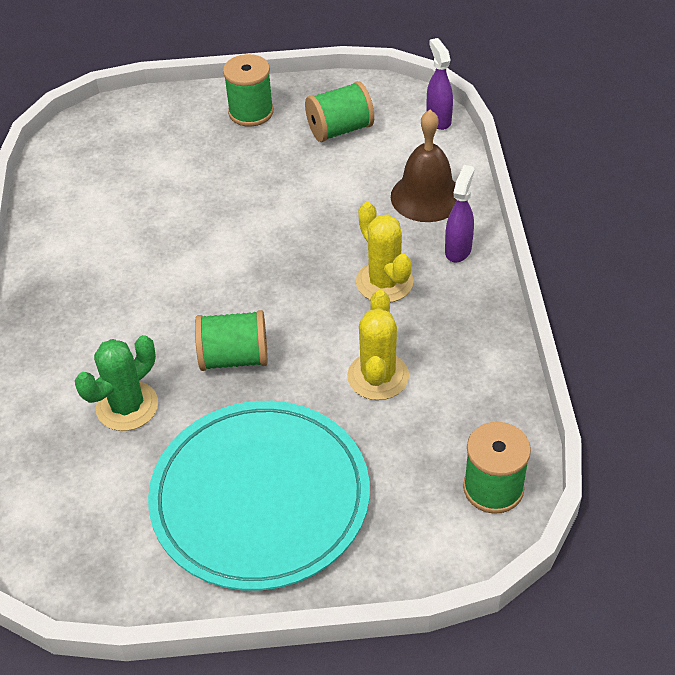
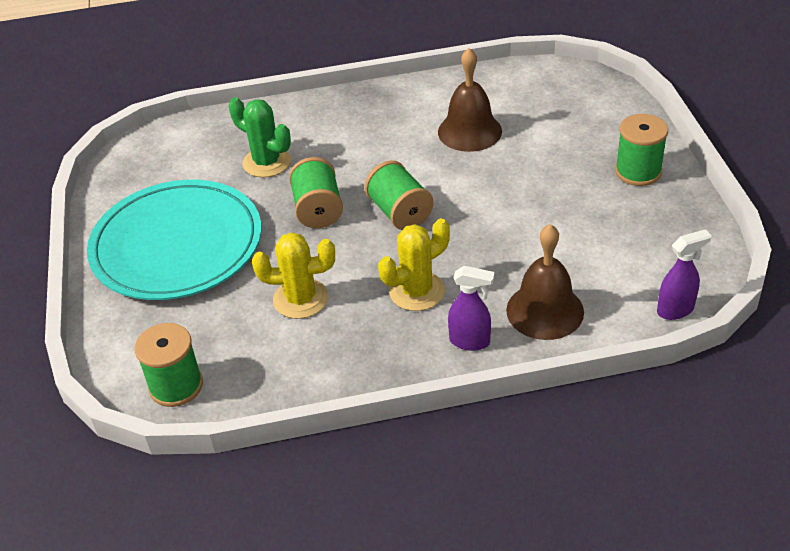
camera: 85 degrees right, 5 degrees down
green spool [305,81,374,142] -> green spool moved to [365,160,433,230]
none -> brown bell [438,48,502,152]

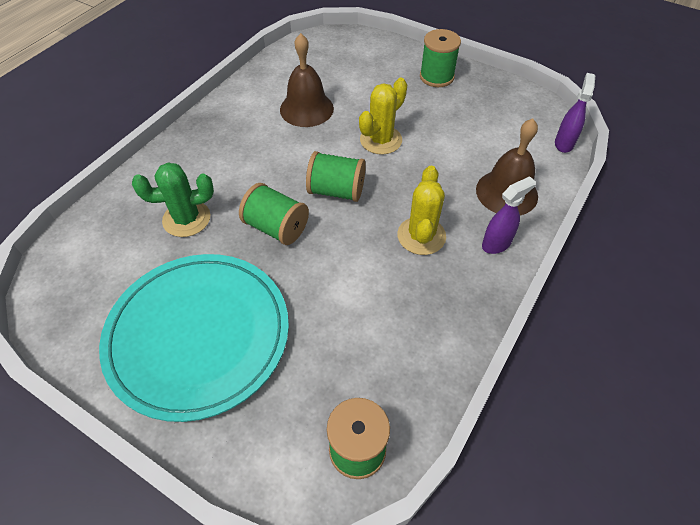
camera: 50 degrees left, 10 degrees up
yellow cactus [252,232,335,319] -> yellow cactus moved to [359,78,407,155]

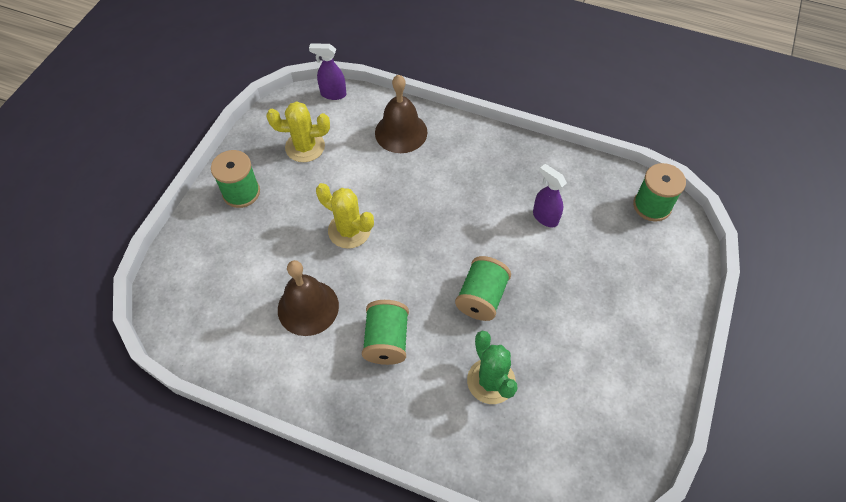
camera: 100 degrees left, 5 degrees up
turquoise plate [99,254,289,422] -> none
green spool [306,151,366,202] -> green spool moved to [362,300,409,365]
yellow cactus [397,166,446,255] -> yellow cactus moved to [266,101,330,162]
purple spray bottle [482,176,536,254] -> purple spray bottle moved to [533,164,567,227]

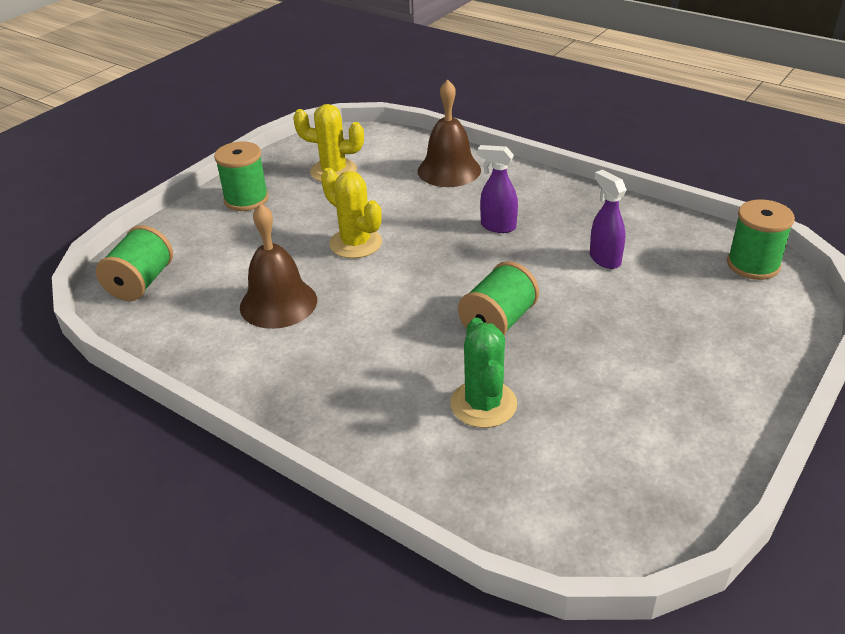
camera: 15 degrees right, 20 degrees down
purple spray bottle [309,43,346,100] -> purple spray bottle moved to [477,145,518,233]
green spool [362,300,409,365] -> green spool moved to [96,225,173,301]

